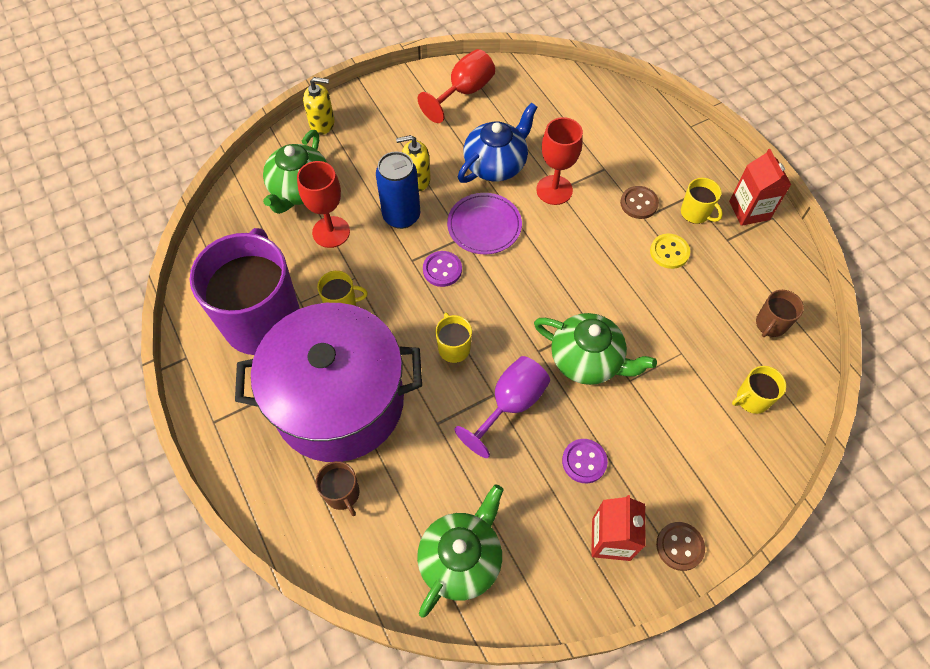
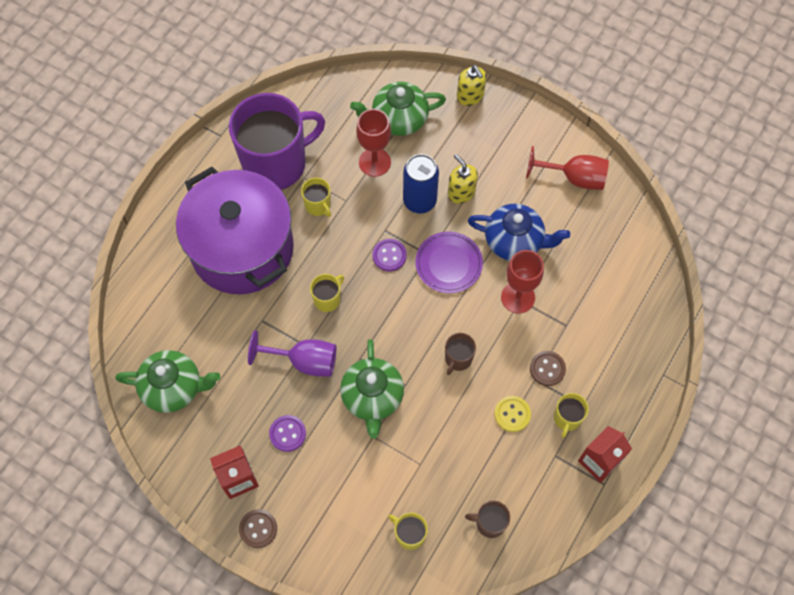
camera: 60 degrees right, 5 degrees up
brown mug [316,461,359,516] -> brown mug moved to [445,333,476,375]

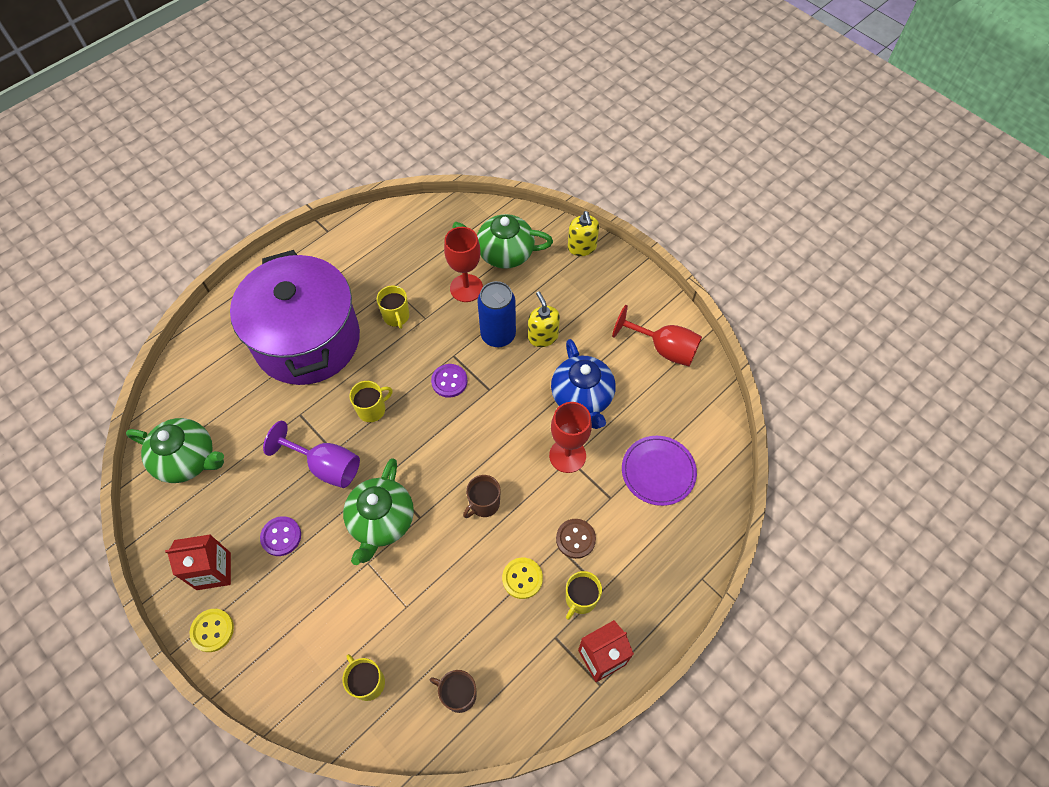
camera: 15 degrees right, 5 degrees down
purple mug [229,93,325,190] -> none
brown button [239,509,277,548] -> yellow button [190,609,234,652]
purple plate [416,232,483,293] -> purple plate moved to [622,436,697,506]
blue teapot [468,204,570,261] -> blue teapot turned 45 degrees clockwise [551,339,616,429]

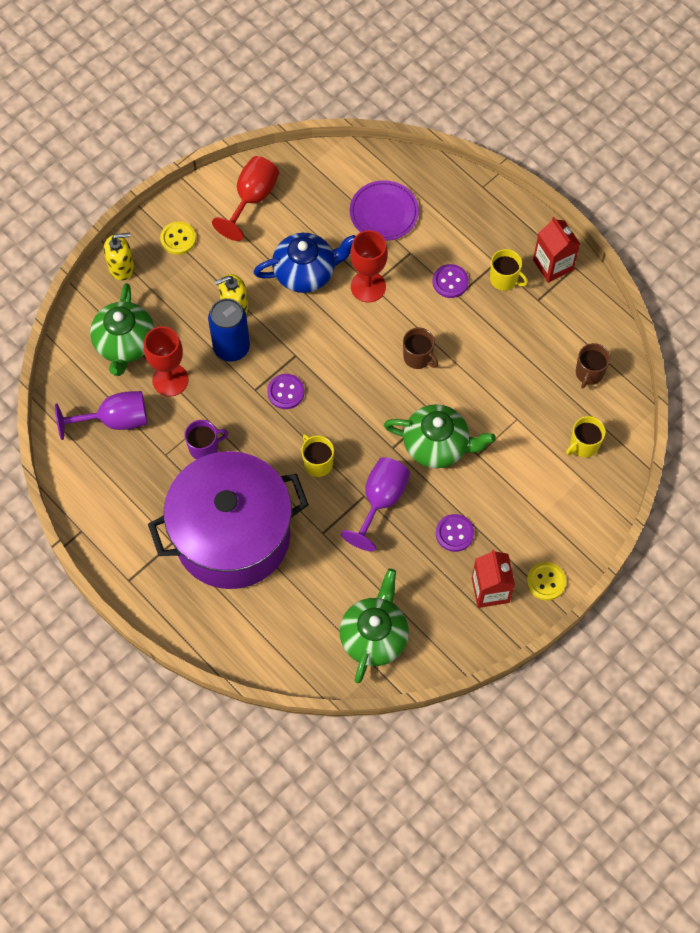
camera: 90 degrees left, 5 degrees up
yellow mug [377,286,409,329] -> purple mug [185,420,228,460]
yellow button [502,558,543,599] -> yellow button moved to [160,221,196,255]
brown button [556,519,596,559] -> purple button [433,264,469,298]
none -> purple goblet [55,391,147,440]

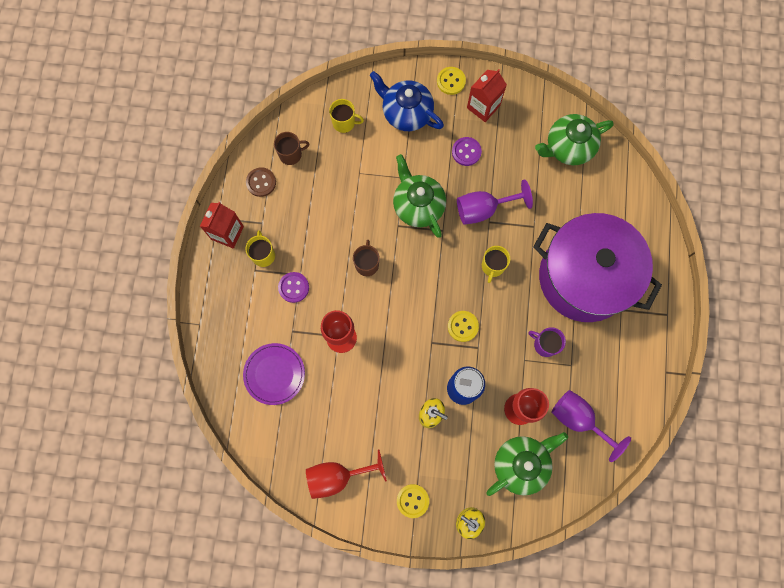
camera: 130 degrees left, 10 degrees up
blue teapot [254,233,355,293] -> blue teapot moved to [370,71,444,131]
purple button [267,374,304,409] -> yellow button [448,311,479,342]
none -> brown button [246,167,276,197]

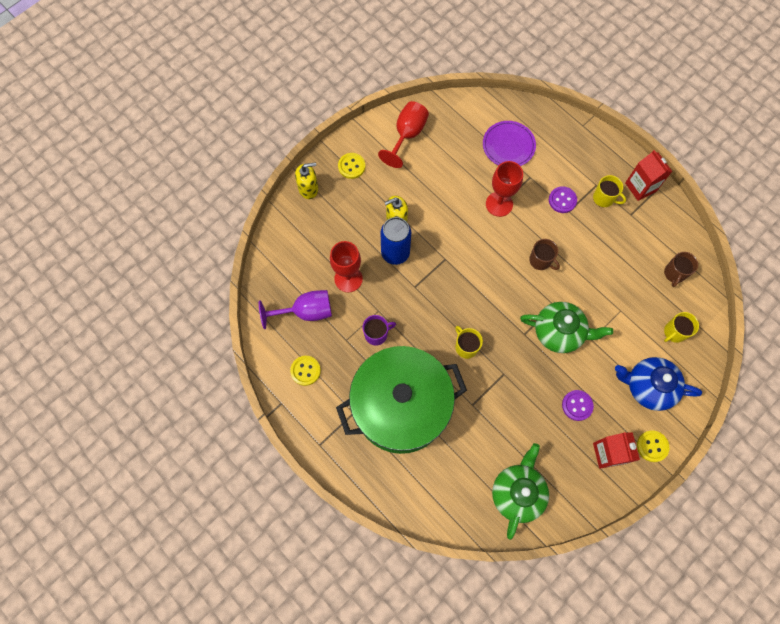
camera: 130 degrees right, 5 degrees down
brown button [246,167,276,197] -> none
blue teapot [370,71,444,131] -> blue teapot turned 150 degrees counterclockwise [615,357,702,411]
yellow button [448,311,479,342] -> yellow button moved to [290,356,321,386]
purple goblet [457,179,533,225] -> none
green teapot [486,432,568,496] -> none
purple pot [533,213,662,322] -> green pot [336,346,467,454]

